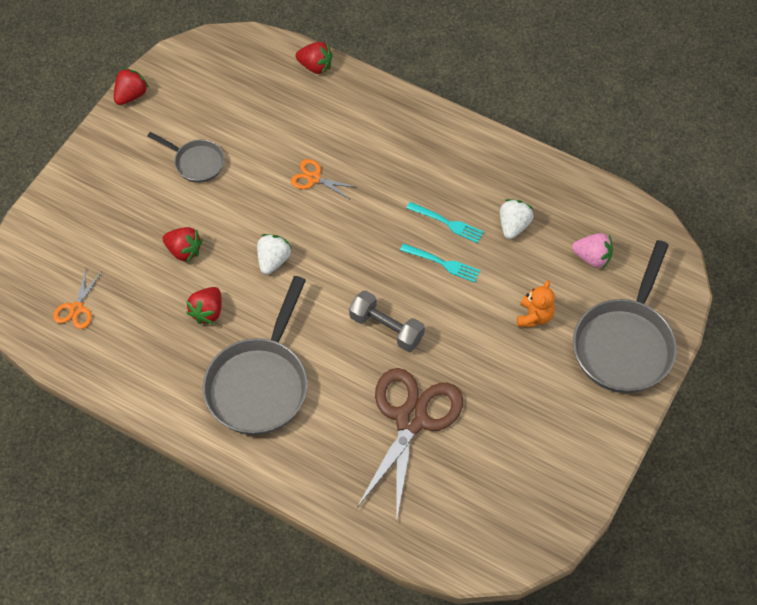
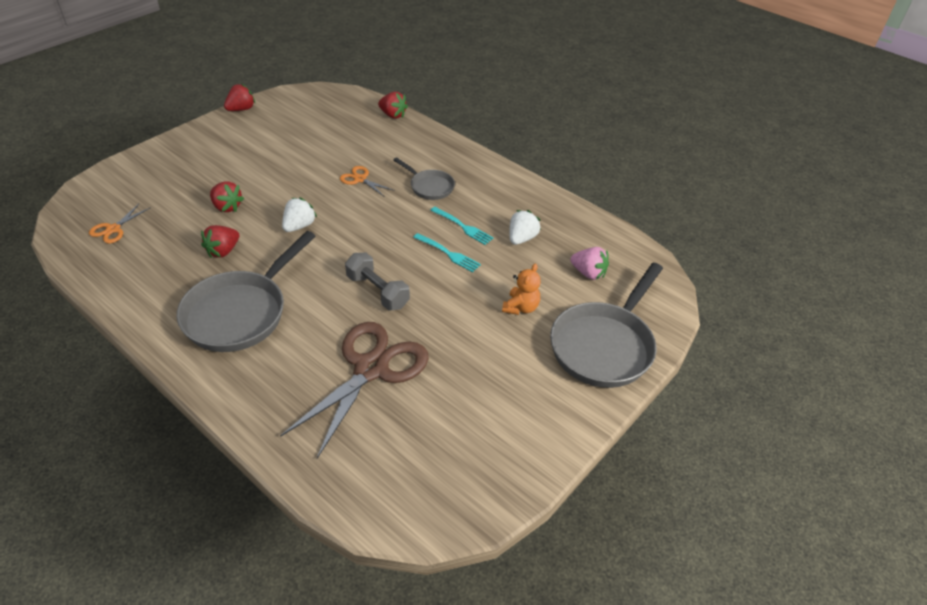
camera: 10 degrees right, 15 degrees down
grey pan [147,132,224,183] -> grey pan moved to [393,157,455,200]

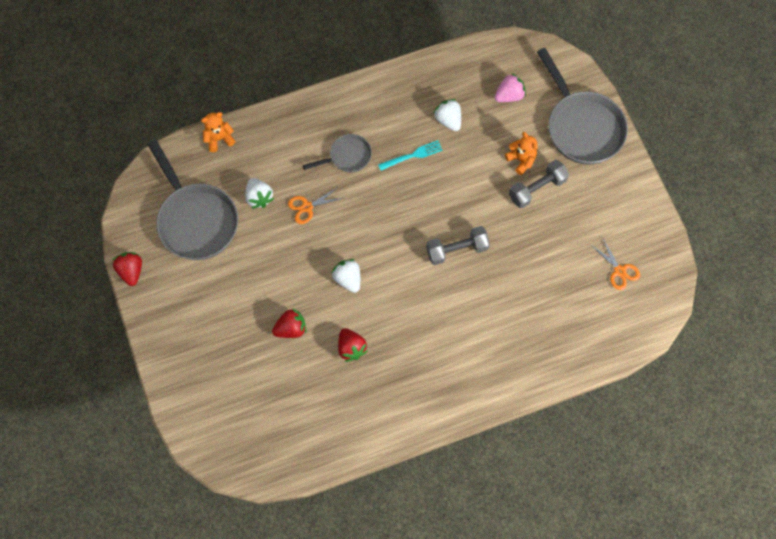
camera: 60 degrees left, 25 degrees up
orange scissors [89,204,151,244] -> orange scissors moved to [591,239,640,290]
grey pan [177,231,316,352] -> grey pan moved to [148,140,238,260]
brown scissors [280,322,429,459] -> none
red strawberry [378,92,408,119] -> orange teddy bear [201,112,235,152]
turquoise fork [413,233,481,272] -> none
none -> white strawberry [245,178,274,209]
none -> grey dumbbell [509,160,569,208]

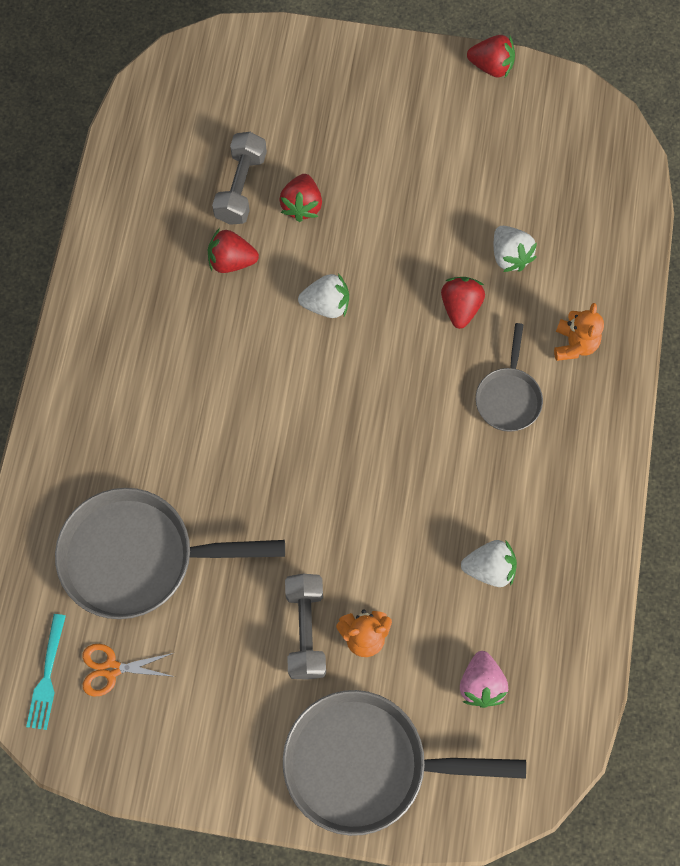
camera: 120 degrees right, 0 degrees up
grey pan [148,140,238,260] -> grey pan moved to [55,488,285,619]
orange teddy bear [201,112,235,152] -> orange teddy bear moved to [554,303,604,361]
white strawberry [245,178,274,209] -> white strawberry turned 120 degrees counterclockwise [494,226,537,272]
orange scissors [288,187,343,224] -> red strawberry [441,277,485,329]
turquoise fork [378,140,443,170] -> turquoise fork moved to [26,614,66,730]
grey dumbbell [426,226,490,265] -> grey dumbbell moved to [212,132,267,225]

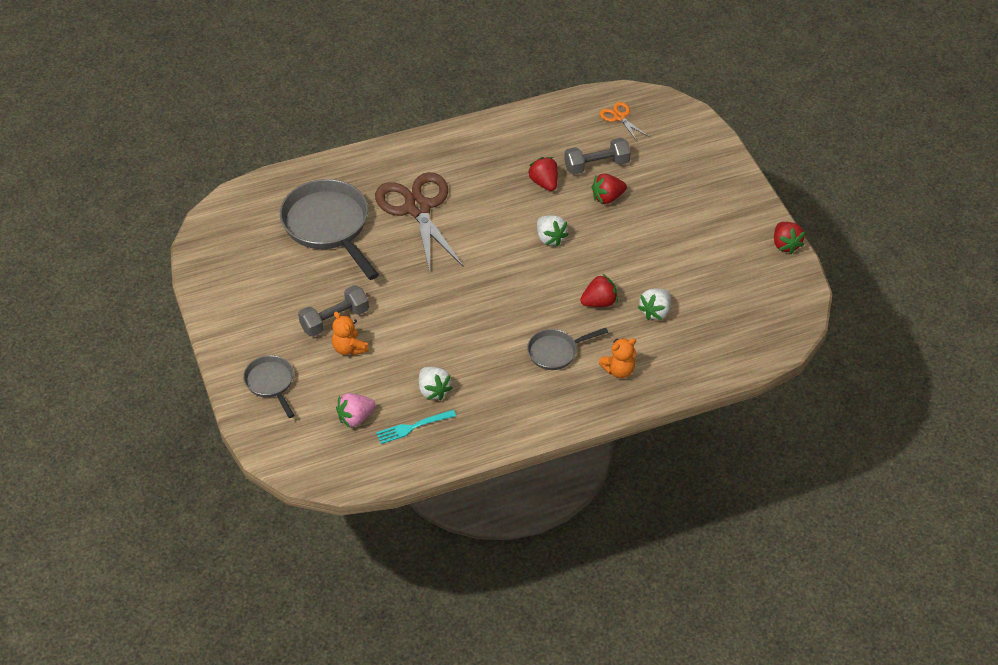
camera: 60 degrees right, 20 degrees down
turquoise fork [26,614,66,730] -> turquoise fork moved to [376,410,456,444]
orange scissors [82,644,175,697] -> orange scissors moved to [600,102,649,141]
grey pan [283,690,526,836] -> grey pan [243,355,294,418], size x0.52
none -> brown scissors [375,172,463,272]

